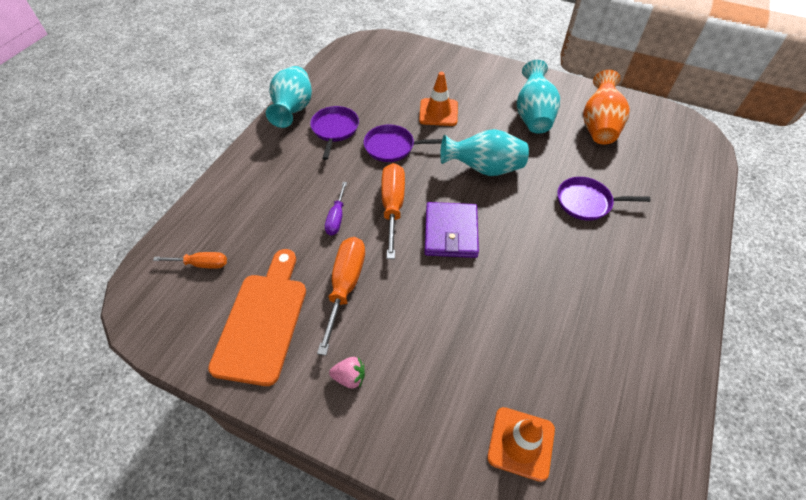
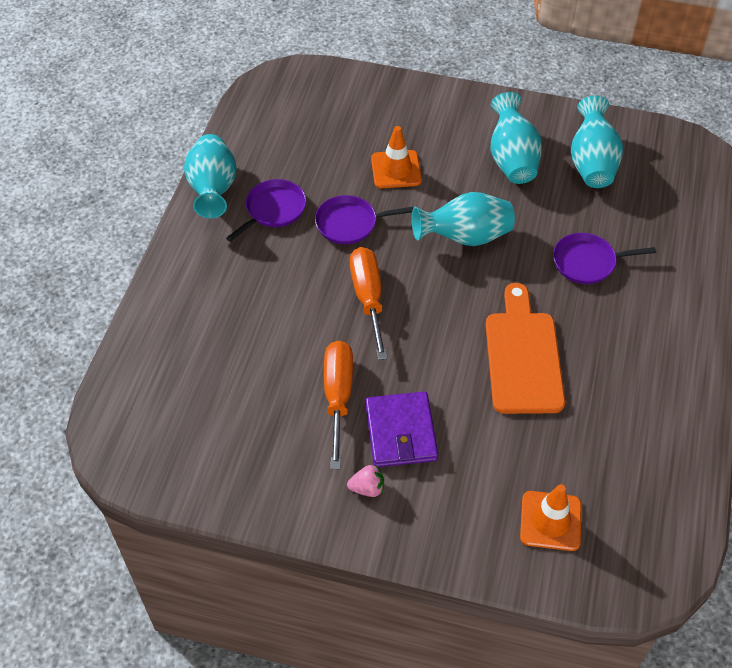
camera: 10 degrees left, 0 degrees up
orange screwdriver [153,252,227,269] -> none
orange cutting board [208,249,306,386] -> orange cutting board moved to [486,283,565,414]
purple pan [310,106,359,160] -> purple pan turned 45 degrees clockwise [226,179,306,242]
purple screwdriver [325,182,347,235] -> none
purple wallet [424,202,479,258] -> purple wallet moved to [365,391,438,467]
orange vase [583,70,630,144] -> turquoise vase [571,96,623,188]

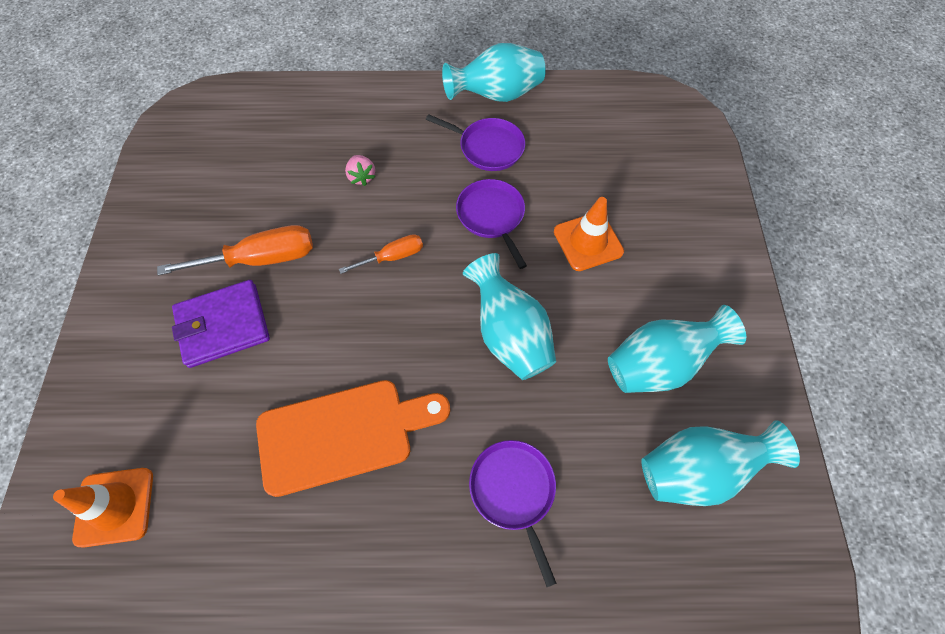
camera: 75 degrees right, 10 degrees up
pink strawberry [347,464,384,497] -> pink strawberry moved to [345,155,375,186]
orange screwdriver [350,247,388,360] -> orange screwdriver [339,234,423,274], size x0.58

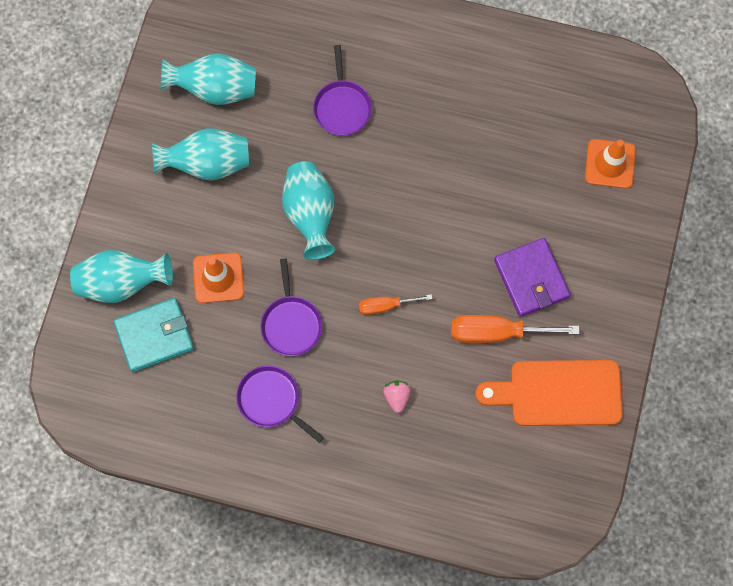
camera: 165 degrees left, 10 degrees up
purple wallet [172,280,270,368] -> purple wallet turned 75 degrees clockwise [494,238,570,317]
orange cutting board [256,380,450,497] -> orange cutting board moved to [475,360,623,426]
turquoise vase [442,43,546,102] -> turquoise vase moved to [70,250,173,303]
none -> turquoise wallet [113,298,194,372]

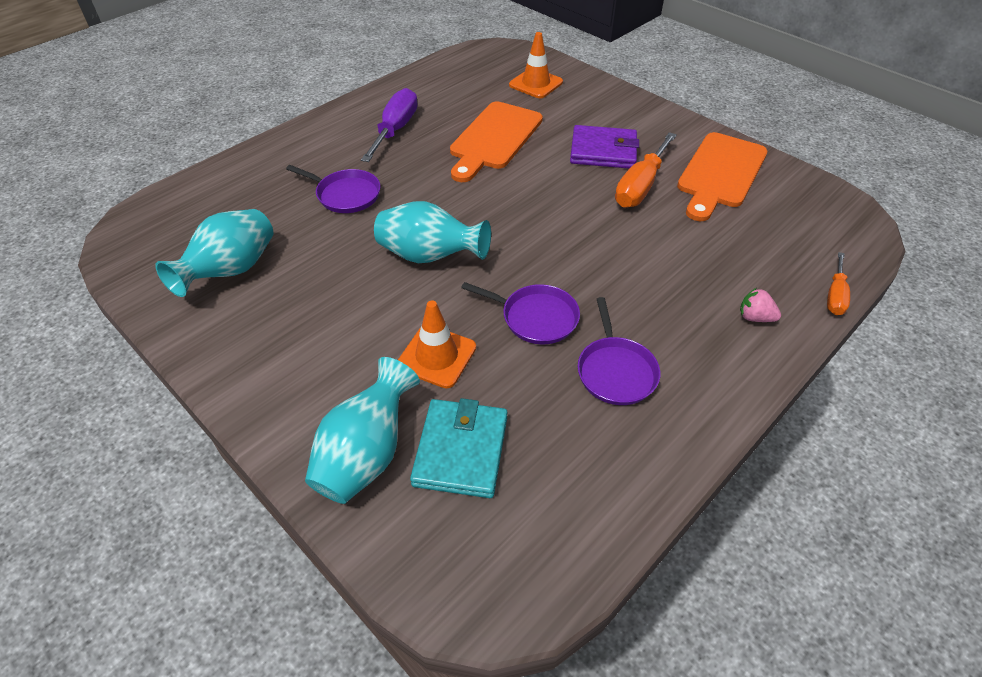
camera: 60 degrees left, 25 degrees down
turquoise vase [152,128,249,181] -> none
purple pan [236,365,324,443] -> purple pan turned 75 degrees counterclockwise [578,297,660,405]
orange screwdriver [359,294,433,315] -> orange screwdriver moved to [827,252,850,315]
pink strawberry [383,380,411,413] -> pink strawberry moved to [740,288,781,322]
none -> purple screwdriver [361,88,418,162]
none -> orange cutting board [450,101,543,182]

